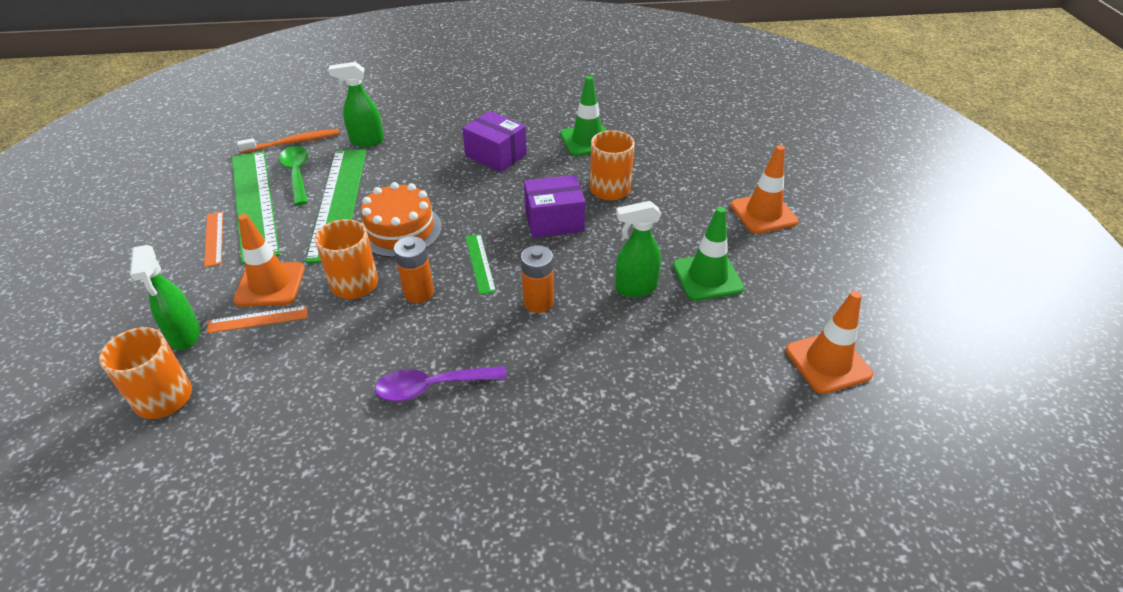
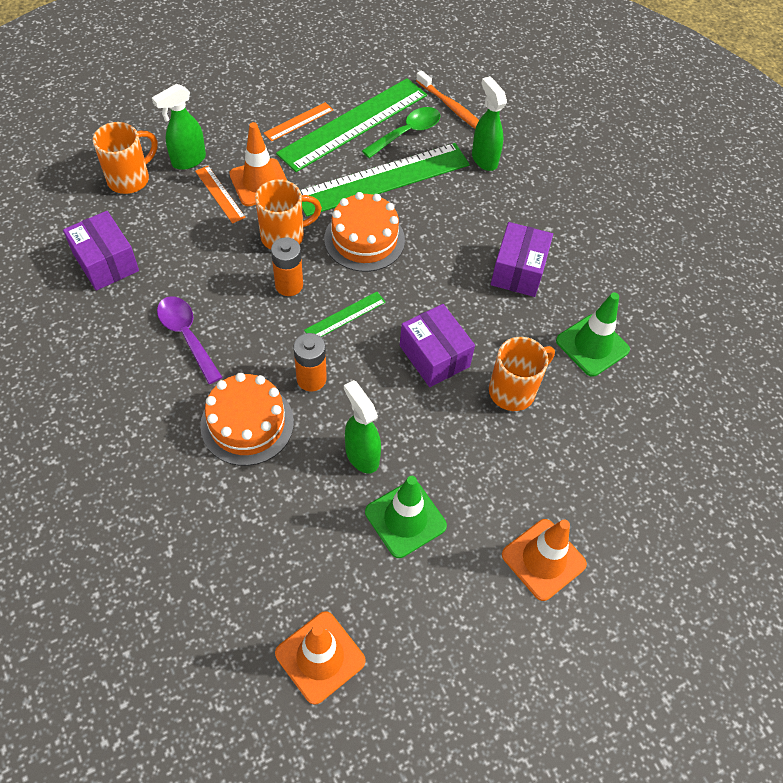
camera: 65 degrees right, 15 degrees up
none -> purple box [63,211,139,291]
none -> orange cake [200,373,294,466]

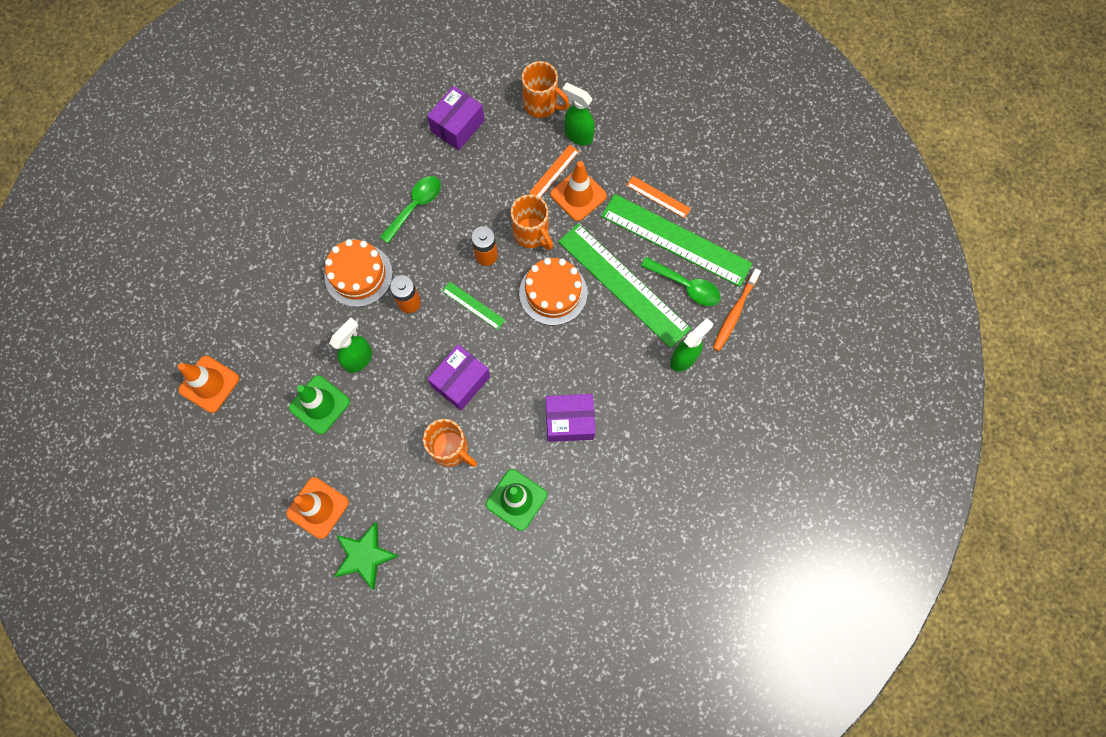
camera: 75 degrees right, 15 degrees up
purple spoon [157,296,222,384] -> green spoon [380,176,441,243]
none -> green star [334,522,399,590]

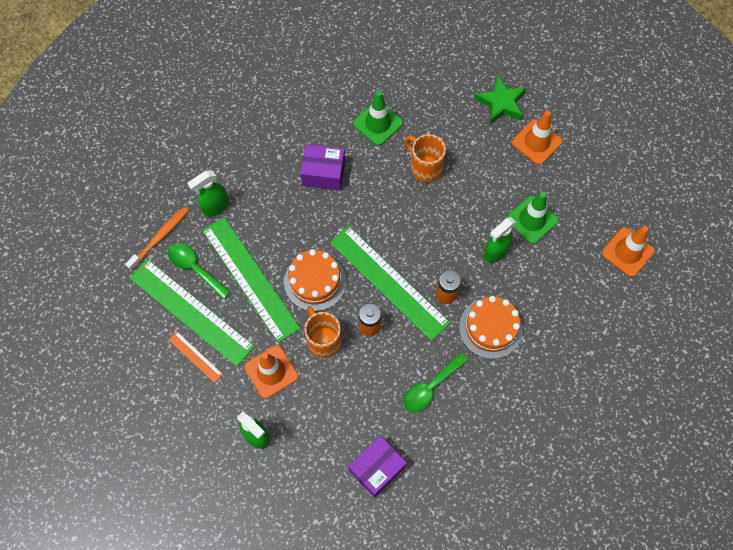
camera: 170 degrees left, 5 degrees down
purple box [428,345,490,410] -> none
green ruler [442,282,505,330] -> green ruler [330,226,450,341], size x2.27
orange mug [522,61,570,118] -> none
orange ruler [529,145,579,197] -> none

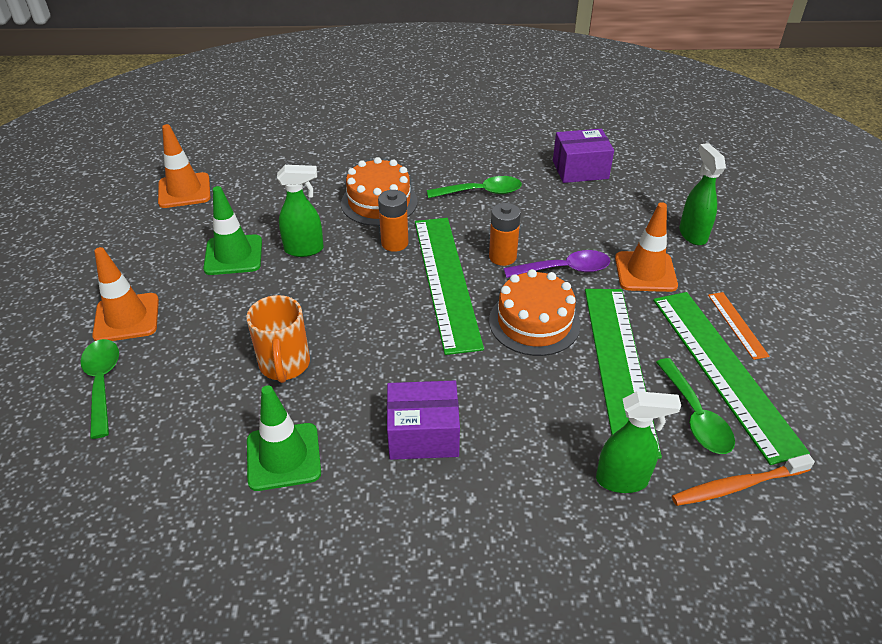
camera: 145 degrees left, 25 degrees down
purple box [301,144,345,190] -> purple box turned 45 degrees counterclockwise [387,381,460,460]
orange mug [305,306,341,358] -> purple spoon [504,250,610,278]
green star [475,76,526,124] -> green spoon [80,339,119,439]

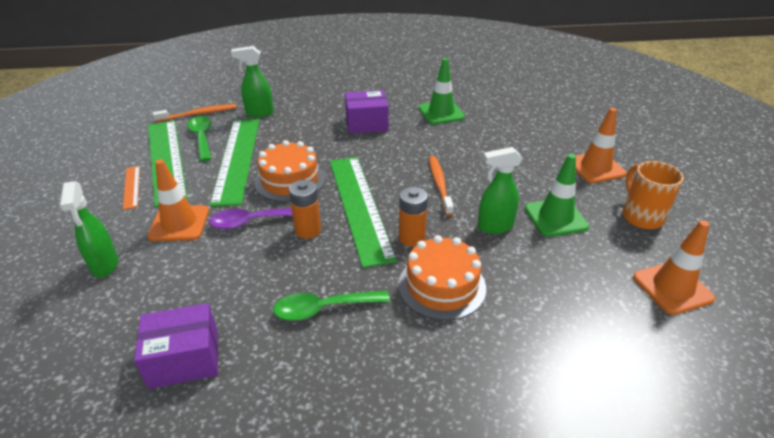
camera: 175 degrees right, 5 degrees down
green spoon [80,339,119,439] -> none
orange mug [246,295,310,383] -> orange mug moved to [622,161,684,229]
none -> orange toothbrush [429,156,454,216]

